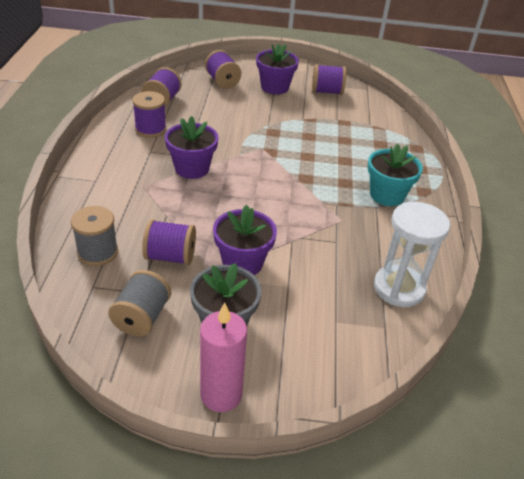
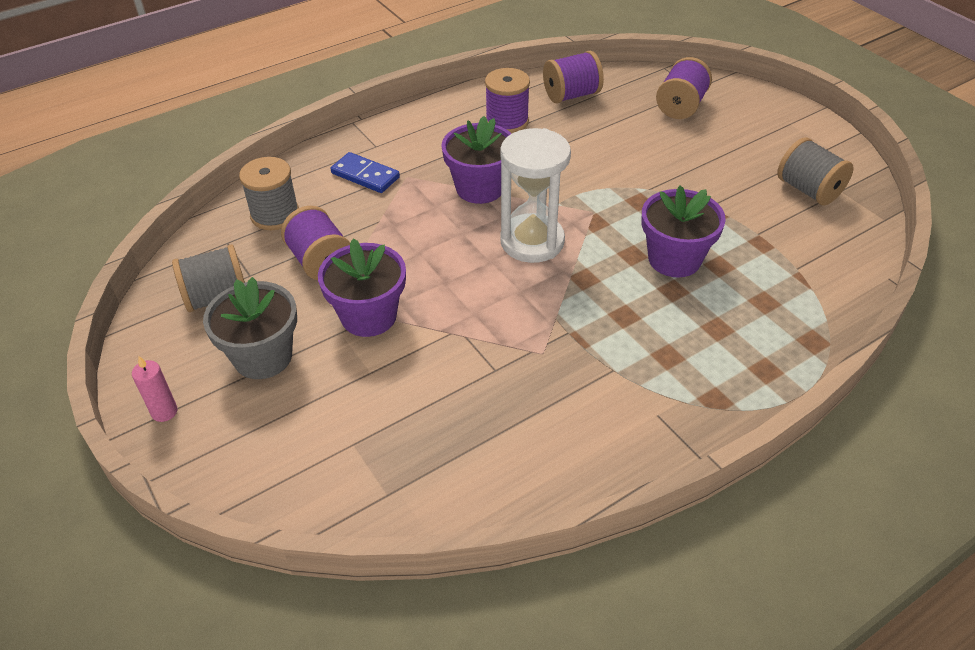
camera: 55 degrees right, 5 degrees up
pink candle [200,303,247,412] -> pink candle [132,356,178,422], size x0.51
purple flower pot [256,43,299,94] -> purple flower pot moved to [642,186,726,278]
purple spool [312,64,346,95] -> grey spool [777,137,854,206]
turquoise flower pot [367,144,423,206] -> none
white hourglass [374,202,450,307] -> white hourglass moved to [500,128,571,263]
none -> blue domino [330,152,400,193]

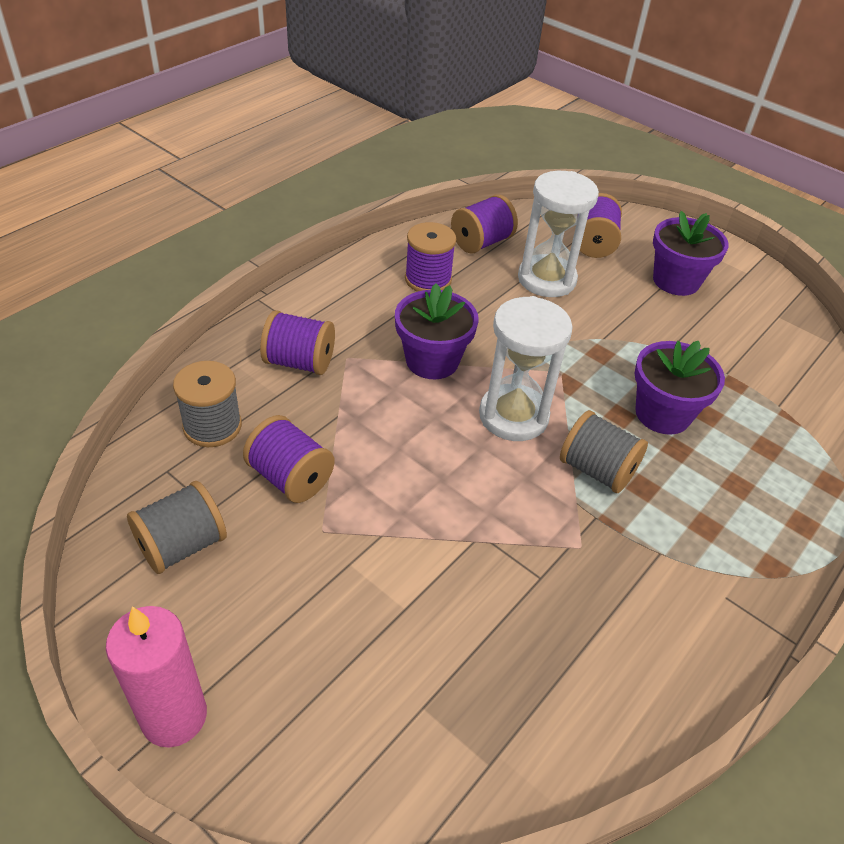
camera: 20 degrees left, 0 degrees up
pink candle [132,356,178,422] -> pink candle [106,606,207,747], size x1.96
grey flower pot [203,277,297,379] -> none
purple flower pot [318,238,406,337] -> purple flower pot moved to [653,211,729,296]
blue domino [330,152,400,193] -> purple spool [260,310,335,375]
grey spool [777,137,854,206] -> grey spool moved to [560,410,648,493]
none -> white hourglass [518,171,599,297]

